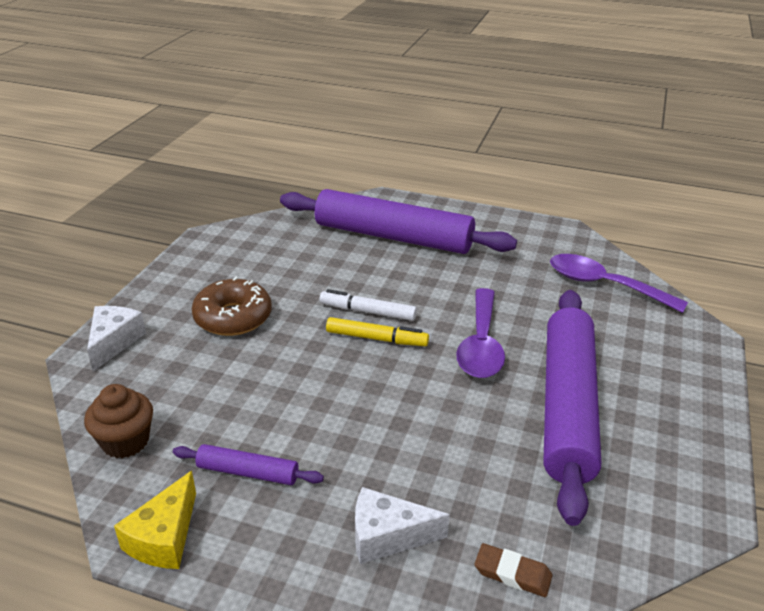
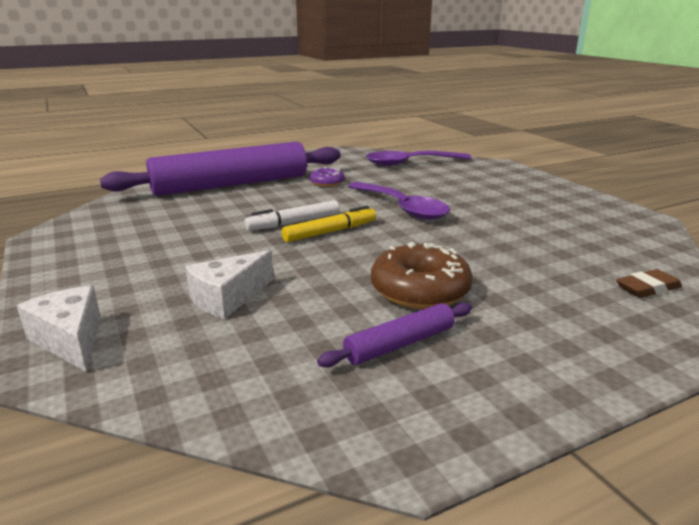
camera: 45 degrees left, 10 degrees down
brown cupcake [84,384,153,458] -> none
yellow cheese [114,471,196,569] -> none
brown donut [192,277,272,336] -> brown donut moved to [371,242,473,309]
white cheese [355,487,450,564] -> white cheese moved to [185,250,273,319]
purple rolling pin [543,290,601,526] -> none
none -> purple donut [309,167,345,187]

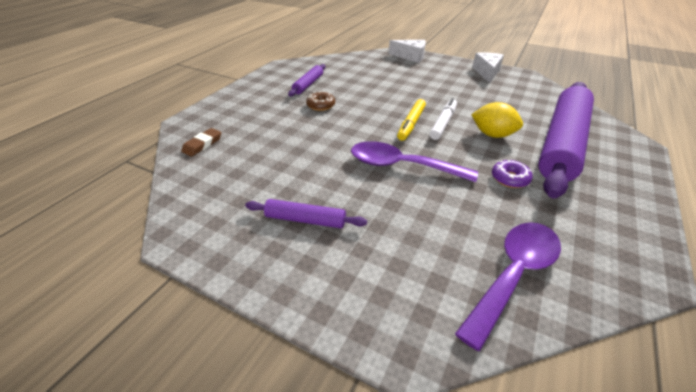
camera: 145 degrees right, 15 degrees up
white cheese [185,250,273,319] -> white cheese moved to [472,52,504,83]
brown donut [371,242,473,309] -> brown donut [306,91,335,111], size x0.55
none -> purple rolling pin [245,199,367,228]
none -> yellow lemon [471,102,523,138]

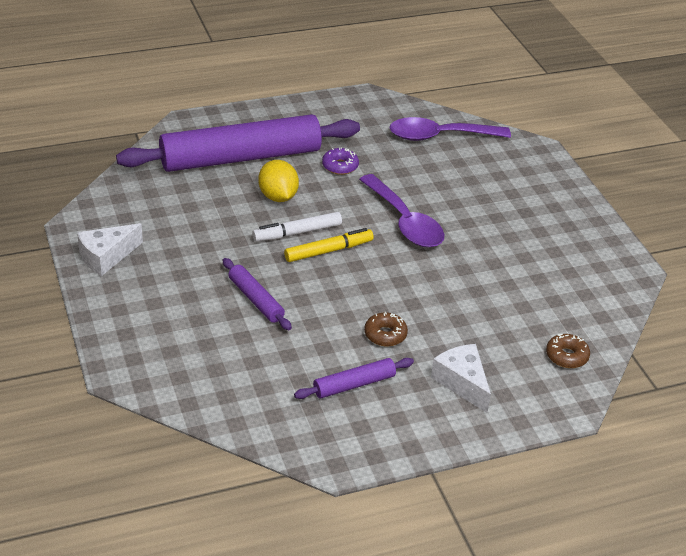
camera: 140 degrees left, 0 degrees up
brown eraser [181,128,222,157] -> brown donut [546,334,590,368]
purple rolling pin [245,199,367,228] -> purple rolling pin moved to [223,258,292,330]
white cheese [389,40,426,63] -> white cheese moved to [431,344,491,413]

